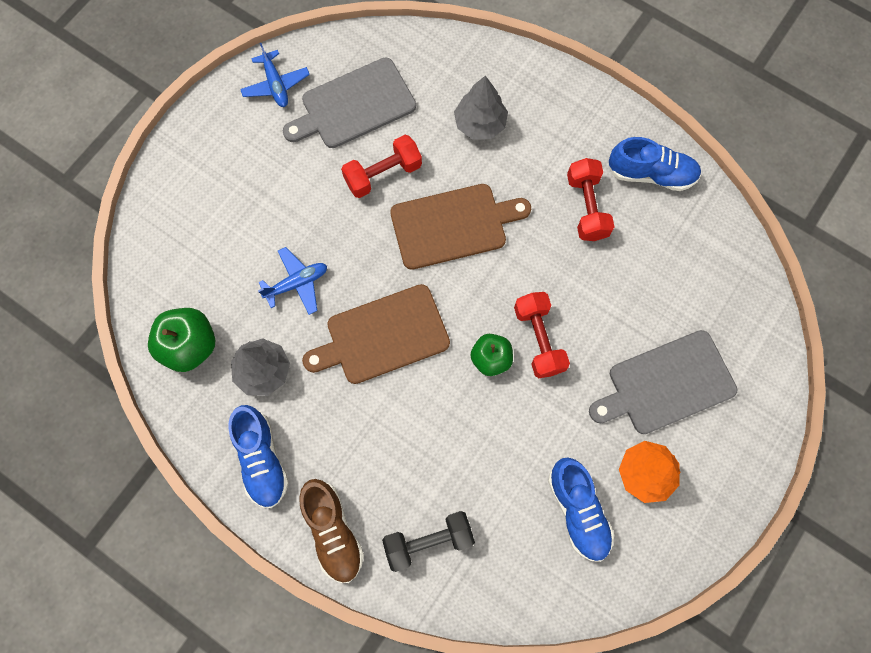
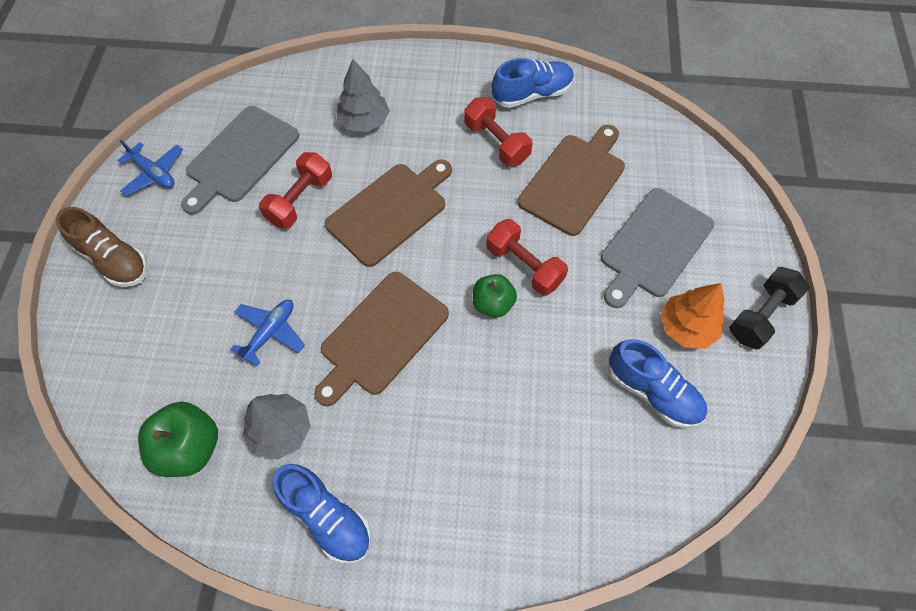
camera: 30 degrees left, 10 degrees down
brown shoe [299,479,364,583] -> brown shoe moved to [56,207,148,287]
black dumbbell [382,511,475,572] -> black dumbbell moved to [729,267,809,349]
none -> brown cutting board [518,125,625,236]

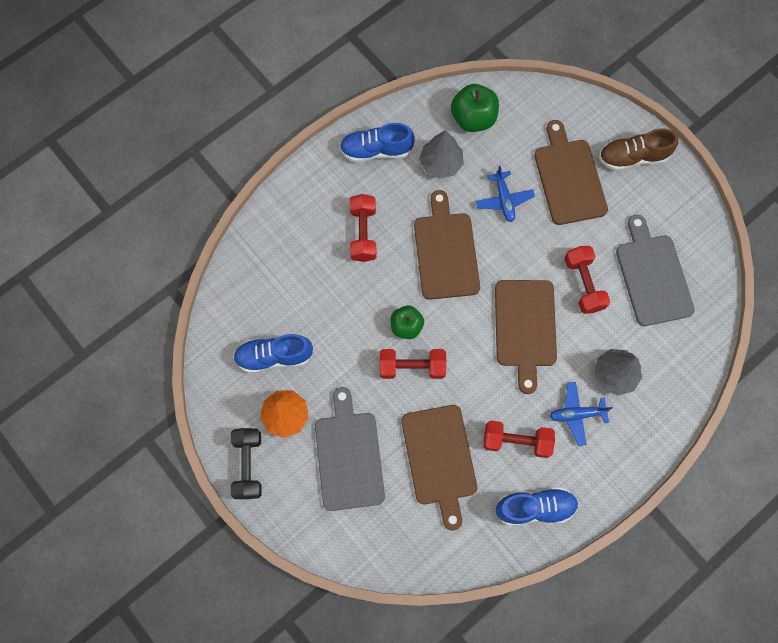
camera: 135 degrees right, 10 degrees up
blue plane [117,139,183,196] -> blue plane moved to [549,382,613,446]
blue shoe [492,58,574,108] -> blue shoe turned 120 degrees counterclockwise [496,487,579,525]
none -> red dumbbell [350,194,377,262]
none -> brown cutting board [534,120,608,225]

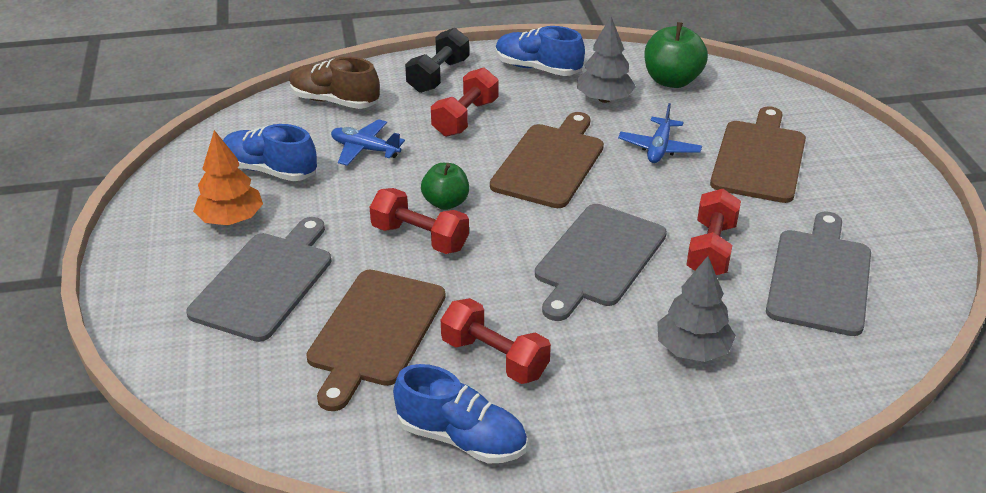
camera: 30 degrees right, 35 degrees down
black dumbbell [231,428,262,499] -> black dumbbell moved to [405,28,469,93]
brown cutting board [495,280,557,394] -> grey cutting board [535,204,667,321]
blue plane [549,382,613,446] -> blue plane moved to [331,119,405,166]
brown shoe [599,128,678,171] -> brown shoe moved to [289,57,380,109]

